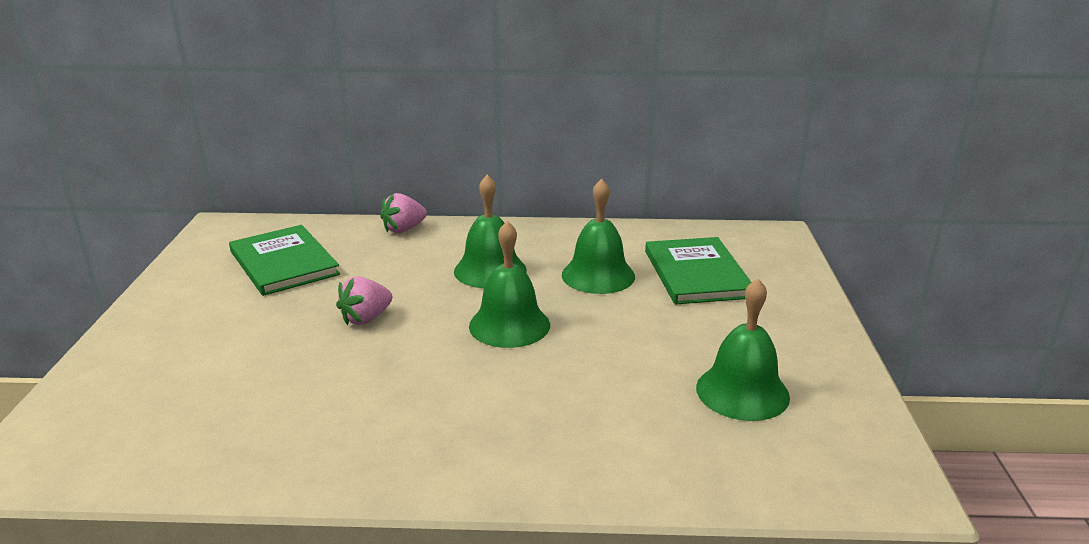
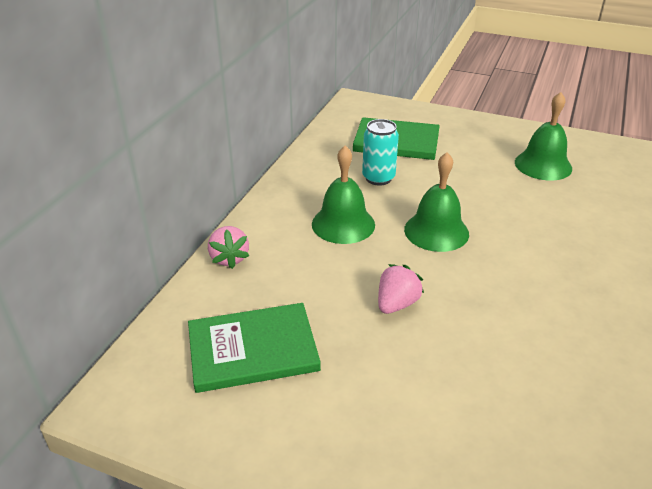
camera: 70 degrees left, 10 degrees up
pink strawberry [336,276,393,325] -> pink strawberry turned 120 degrees counterclockwise [378,264,424,314]
green bell [562,179,635,294] -> turquoise can [362,119,399,186]

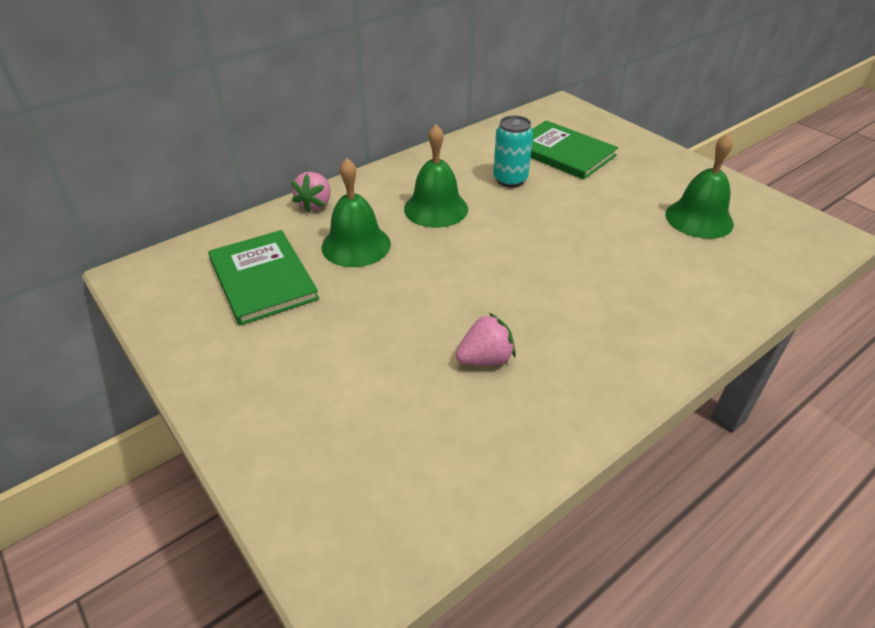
camera: 30 degrees right, 5 degrees up
green book [188,303,321,393] -> green book turned 45 degrees clockwise [208,230,319,326]
pink strawberry [378,264,424,314] -> pink strawberry moved to [456,313,516,366]
green bell [404,152,469,252] -> green bell moved to [322,158,391,267]

